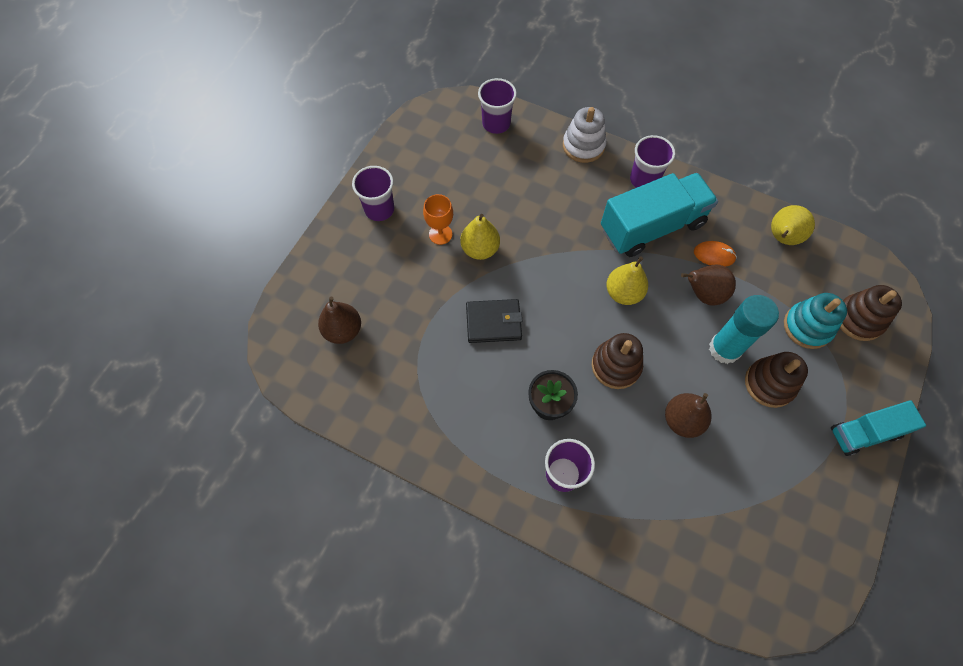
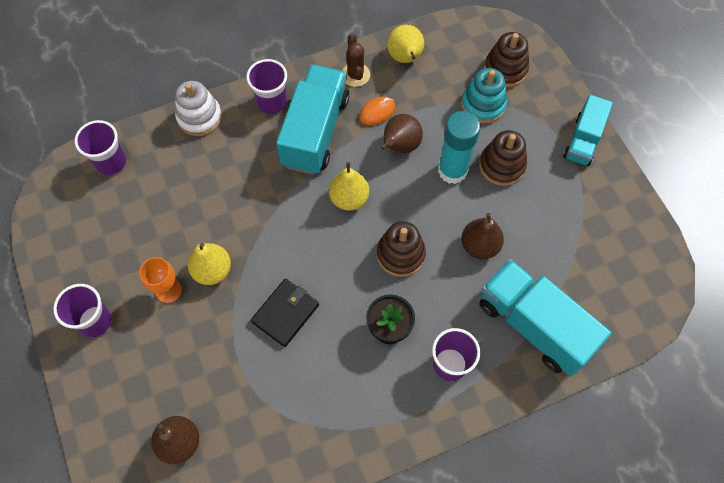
camera: 50 degrees left, 0 degrees up
none -> brown cactus [342,33,370,87]
none -> turquoise truck [479,259,612,376]

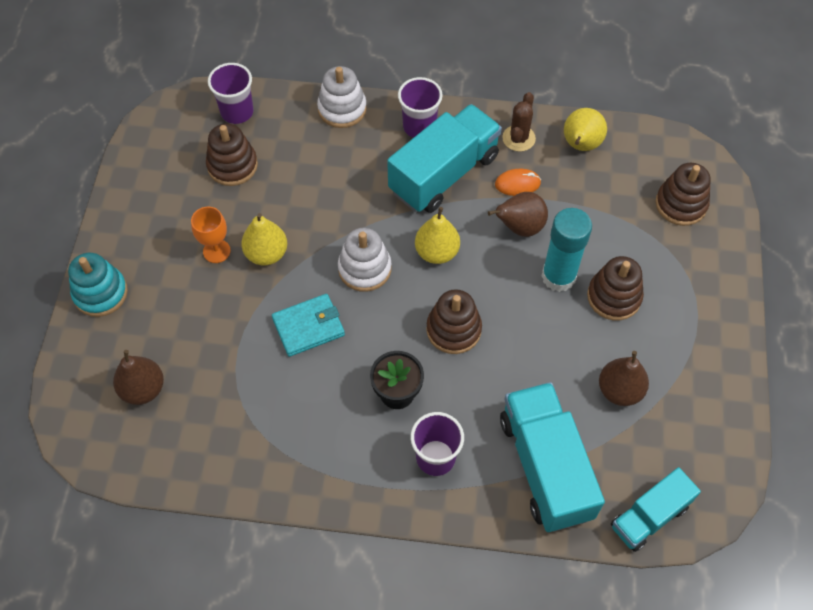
camera: 30 degrees right, 5 degrees down
purple cup [53,284,112,337] -> none
black wallet [251,279,319,347] -> turquoise wallet [272,294,345,357]
turquoise stacking toy [461,68,507,123] -> turquoise stacking toy moved to [68,253,128,317]
brown pear [461,213,504,259] -> brown pear moved to [599,351,649,406]
turquoise truck [563,95,613,166] -> turquoise truck moved to [611,467,701,552]
none -> brown stacking toy [206,123,258,186]
none -> white stacking toy [338,228,392,292]

